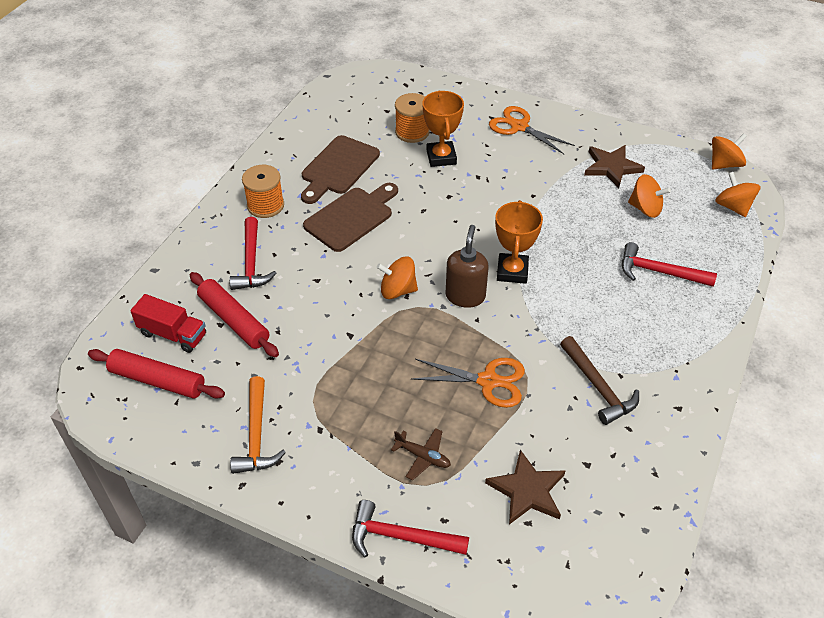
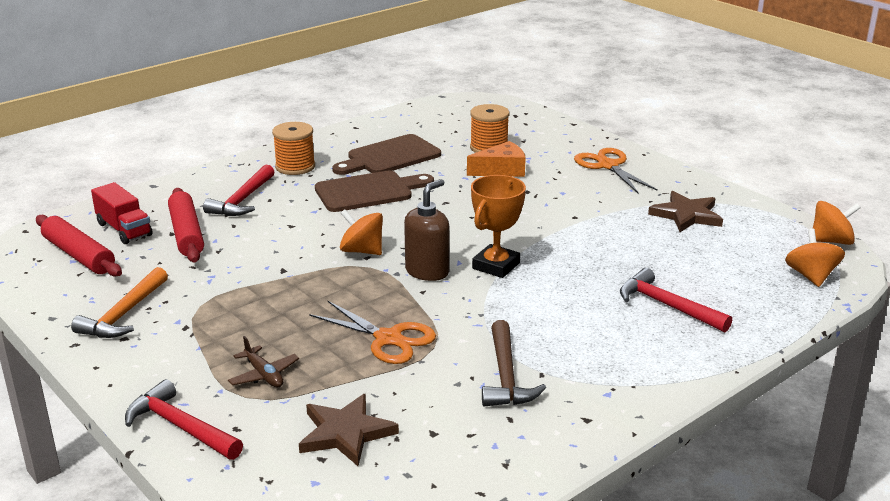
camera: 25 degrees right, 20 degrees down
orange trophy [422,91,464,167] -> orange cheese [467,141,526,177]
orange spinning top [628,174,671,218] -> none

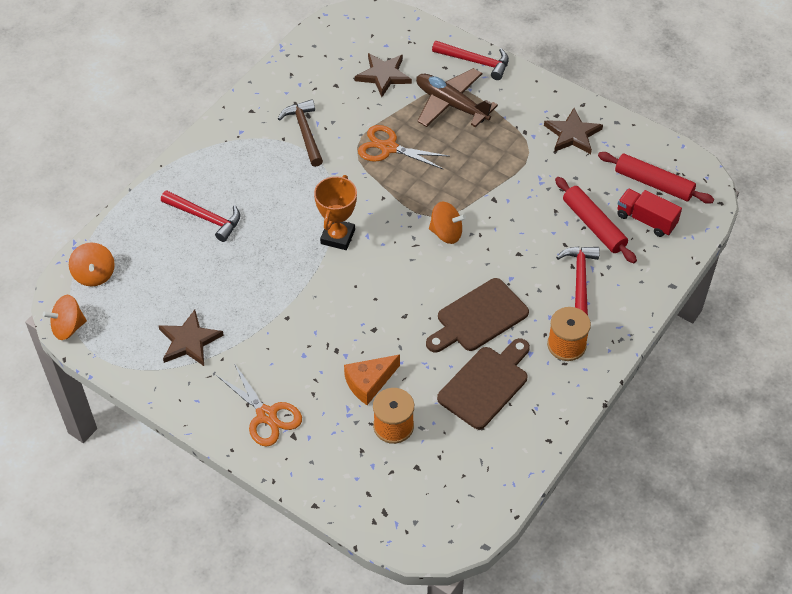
camera: 165 degrees right, 25 degrees up
orange hammer [71,267,168,338] -> brown star [544,108,603,154]
brown plane [228,336,299,387] -> brown plane [416,68,498,127], size x1.98
brown soap dispenser [404,179,450,281] -> none

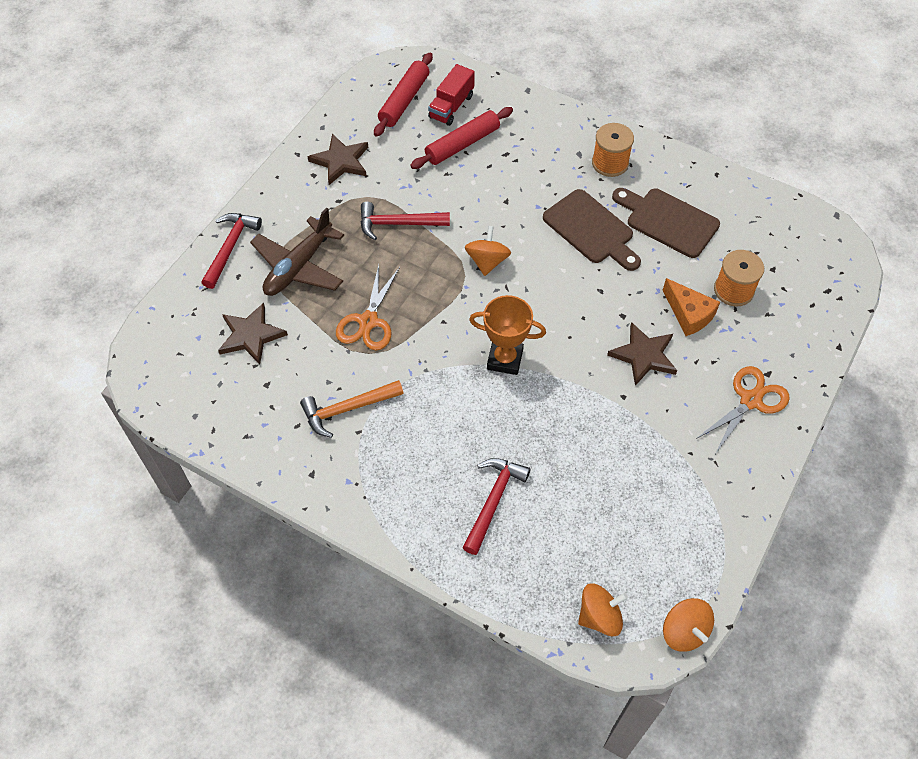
camera: 95 degrees left, 5 degrees up
brown star [159,310,224,366] -> brown star moved to [607,322,677,386]
brown hammer [278,99,323,167] -> orange hammer [300,380,404,438]
red hammer [556,247,600,315] -> red hammer moved to [361,202,450,240]

